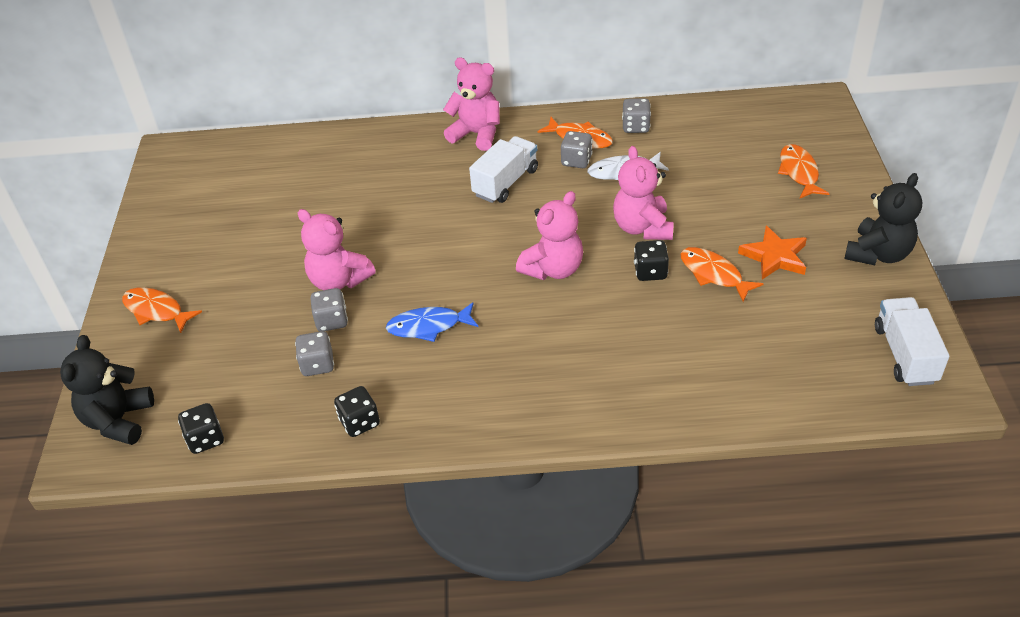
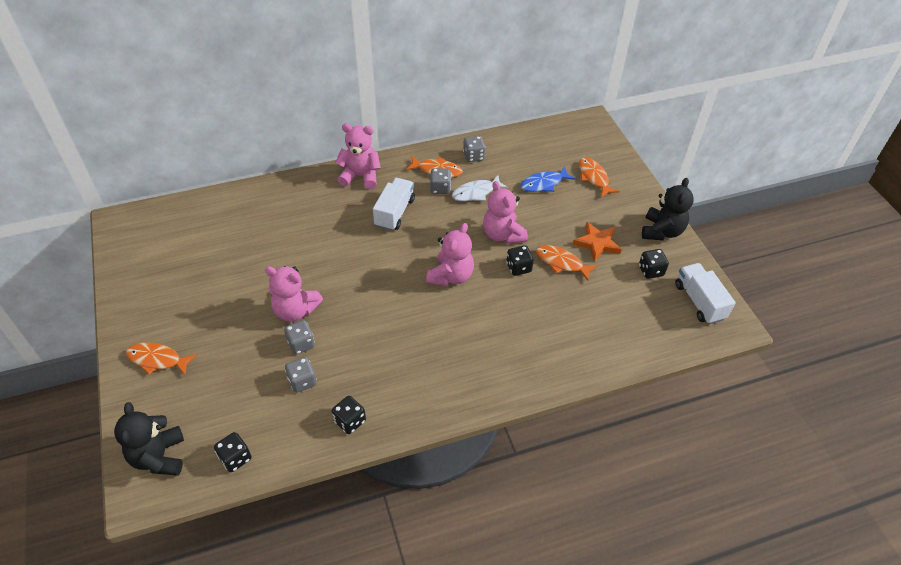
camera: 20 degrees left, 5 degrees up
blue fish [386,302,478,342] -> blue fish moved to [520,166,575,192]
none -> black dice [639,249,669,279]

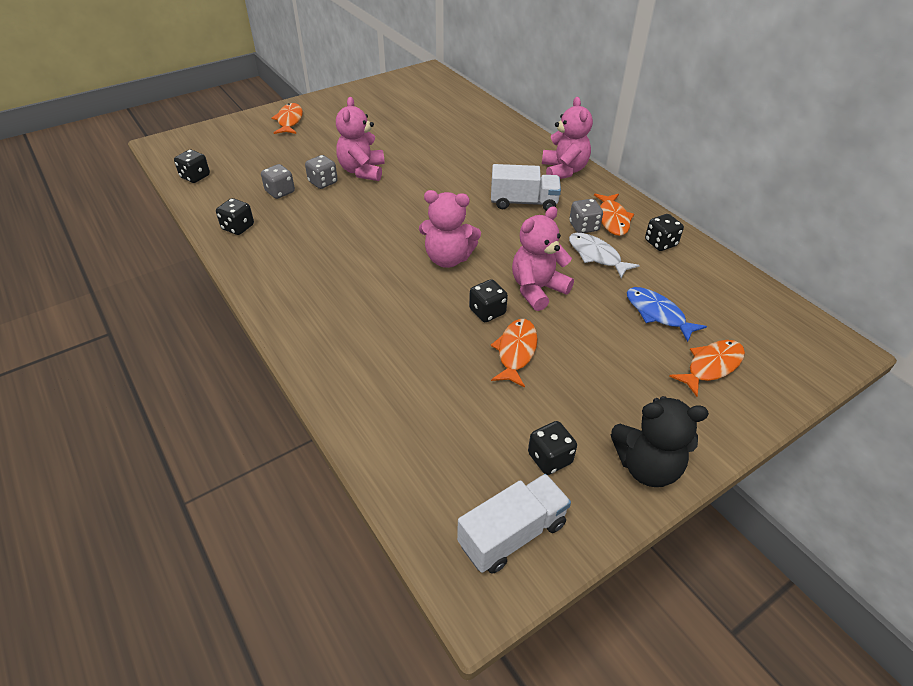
camera: 75 degrees right, 5 degrees down
black teddy bear [114,402,184,476] -> none
grey dice [463,136,486,162] -> black dice [645,214,684,251]
orange star [573,222,622,262] -> none

